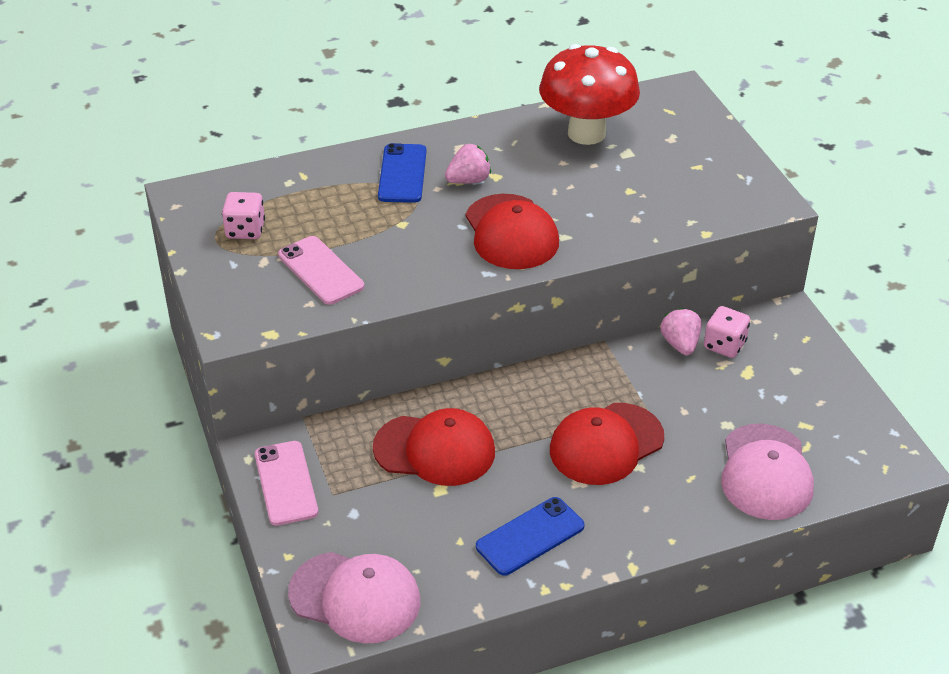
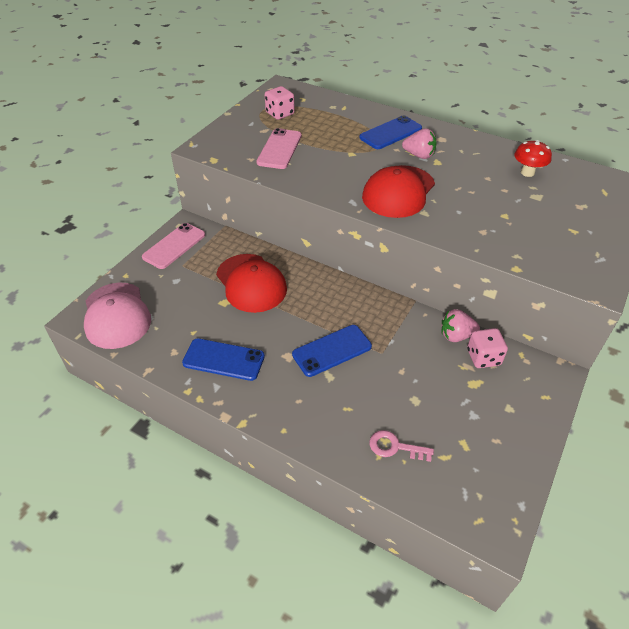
camera: 50 degrees right, 5 degrees up
red mushroom [539,44,640,145] -> red mushroom [514,140,552,177], size x0.46
red cap [550,403,664,485] -> blue phone [292,325,372,377]
pink strawberry [660,308,702,355] -> pink strawberry turned 135 degrees counterclockwise [441,309,480,342]
pink cap [721,423,814,520] -> pink key [369,430,434,462]

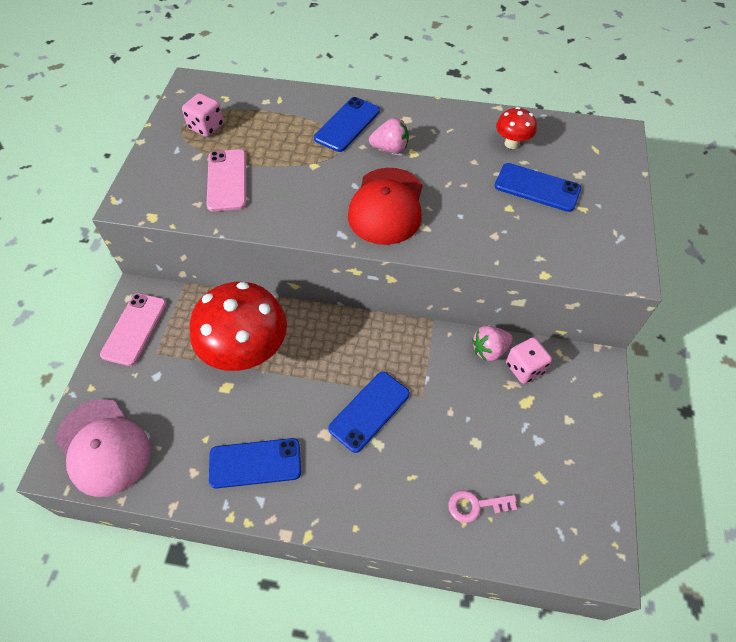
camera: 20 degrees left, 10 degrees up
red cap [216,254,287,313] -> red mushroom [189,282,287,371]
none -> blue phone [495,163,581,212]

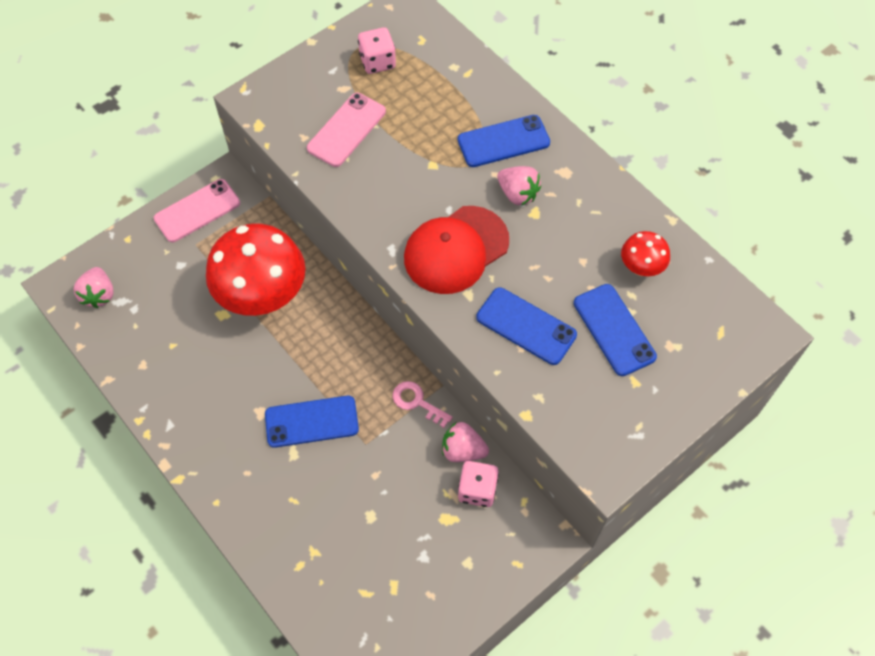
camera: 40 degrees right, 5 degrees up
pink cap [55,399,150,497] -> pink strawberry [74,267,114,308]
blue phone [209,438,301,489] -> blue phone moved to [476,287,577,365]
pink key [448,490,517,523] -> pink key moved to [393,381,453,428]

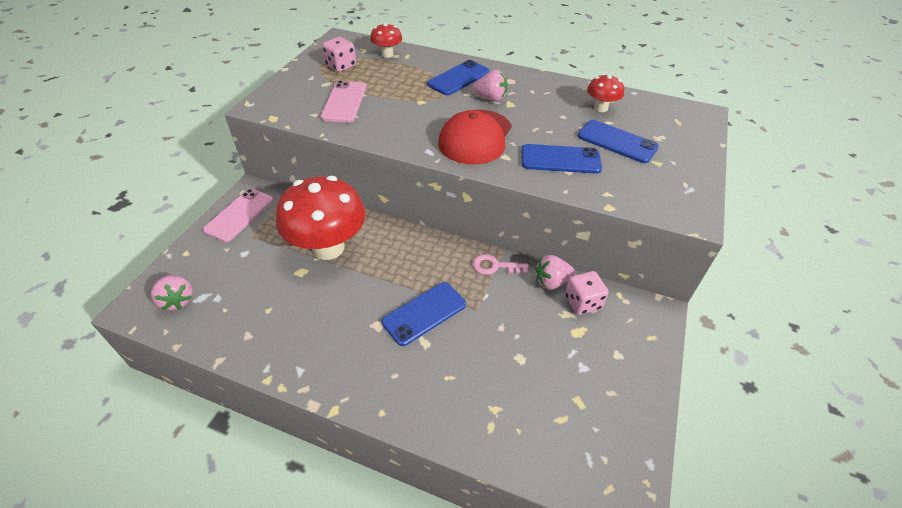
camera: 30 degrees left, 15 degrees down
none -> red mushroom [370,23,402,58]

